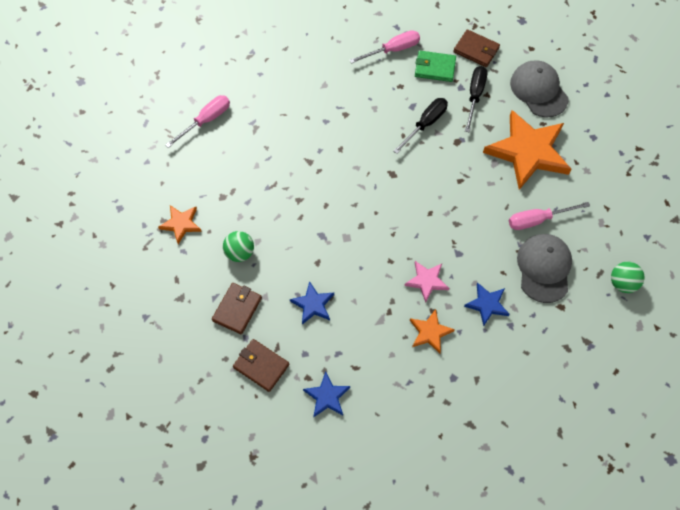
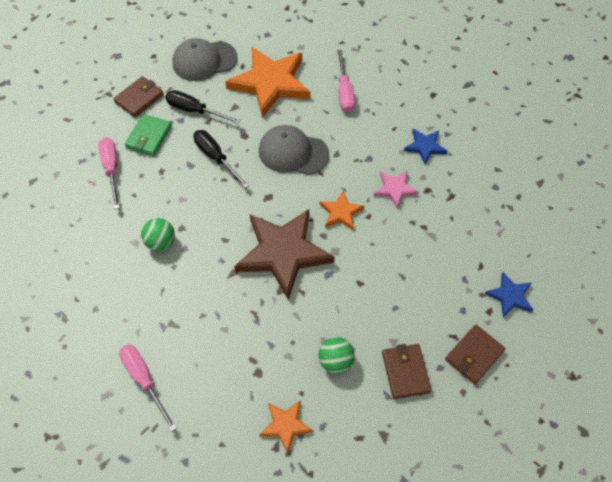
camera: 80 degrees left, 5 degrees down
brown wallet [212,283,262,334] -> brown wallet turned 45 degrees clockwise [382,344,431,399]
blue star [290,281,334,324] -> none
orange star [410,309,455,354] -> orange star moved to [319,190,364,230]
grey cap [517,234,572,303] -> grey cap moved to [259,125,329,175]
green ball [611,262,644,293] -> green ball moved to [141,218,175,251]
none -> brown star [234,209,335,300]

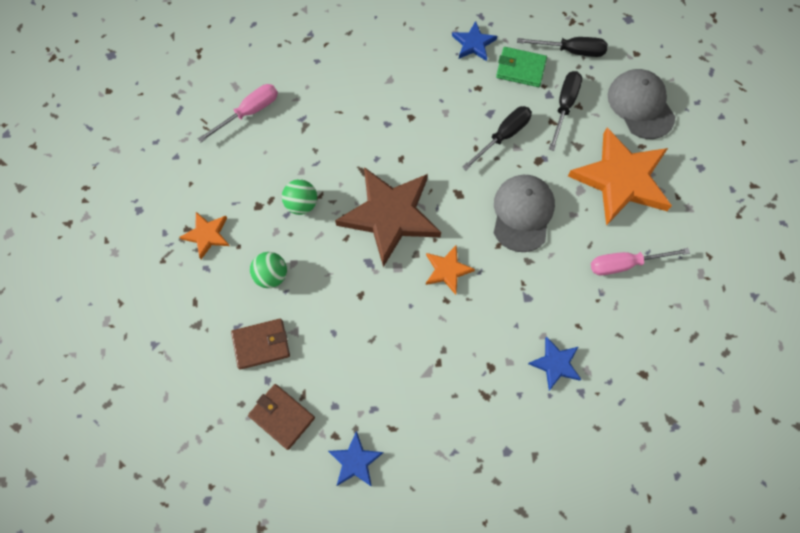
camera: 85 degrees right, 10 degrees up
pink screwdriver [98,137,120,209] -> blue star [452,21,497,61]
brown wallet [114,76,164,117] -> black screwdriver [517,37,608,57]
green ball [141,218,175,251] -> green ball moved to [282,179,317,215]
pink star [374,171,419,209] -> none

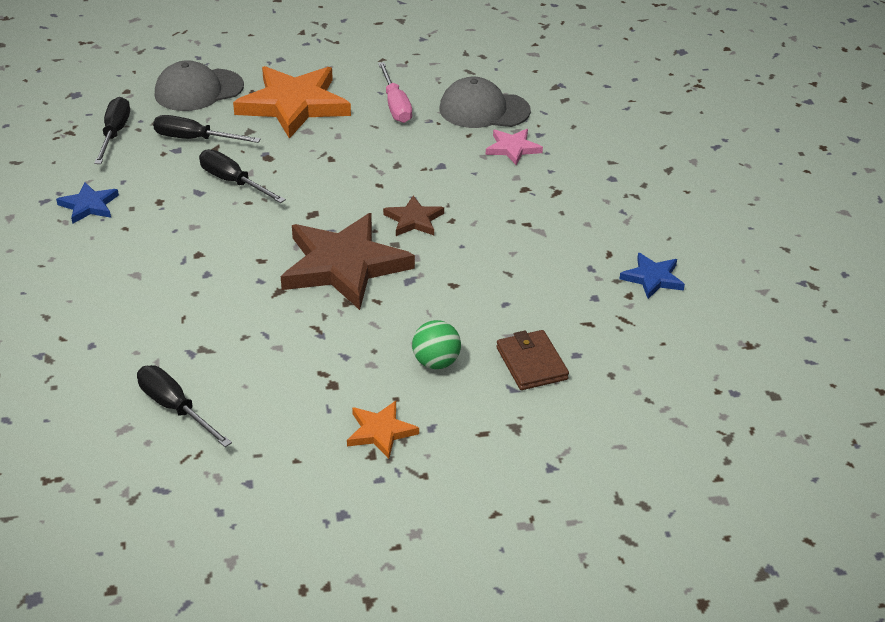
camera: 95 degrees left, 30 degrees down
pink screwdriver [198,84,278,142] -> black screwdriver [137,365,232,447]
brown wallet [248,384,315,450] -> none
green ball [282,179,317,215] -> none
orange star [426,246,475,295] -> brown star [383,195,444,236]
grey cap [494,175,555,252] -> grey cap moved to [440,77,531,128]
green wallet [496,47,547,87] -> none
blue star [528,337,582,390] -> pink star [486,129,543,166]

